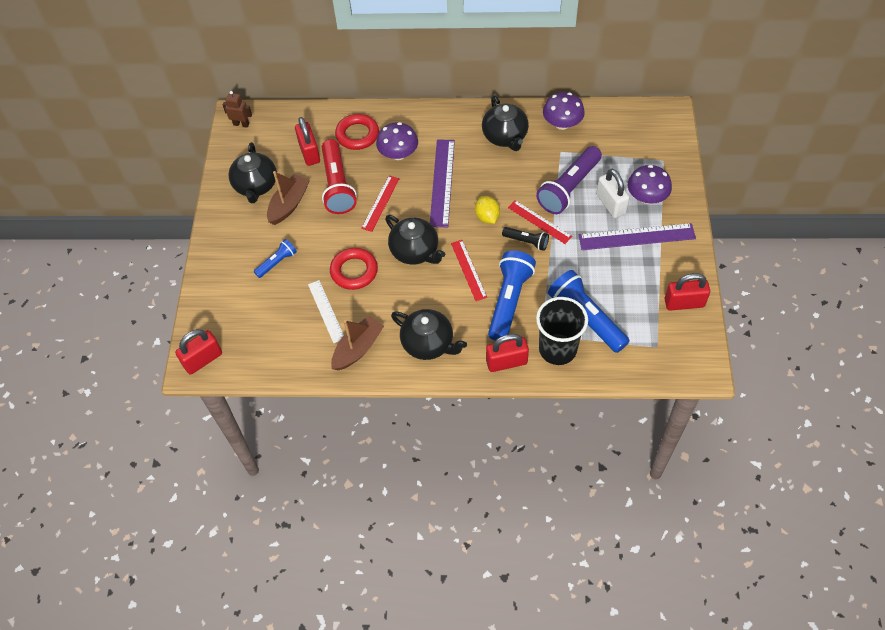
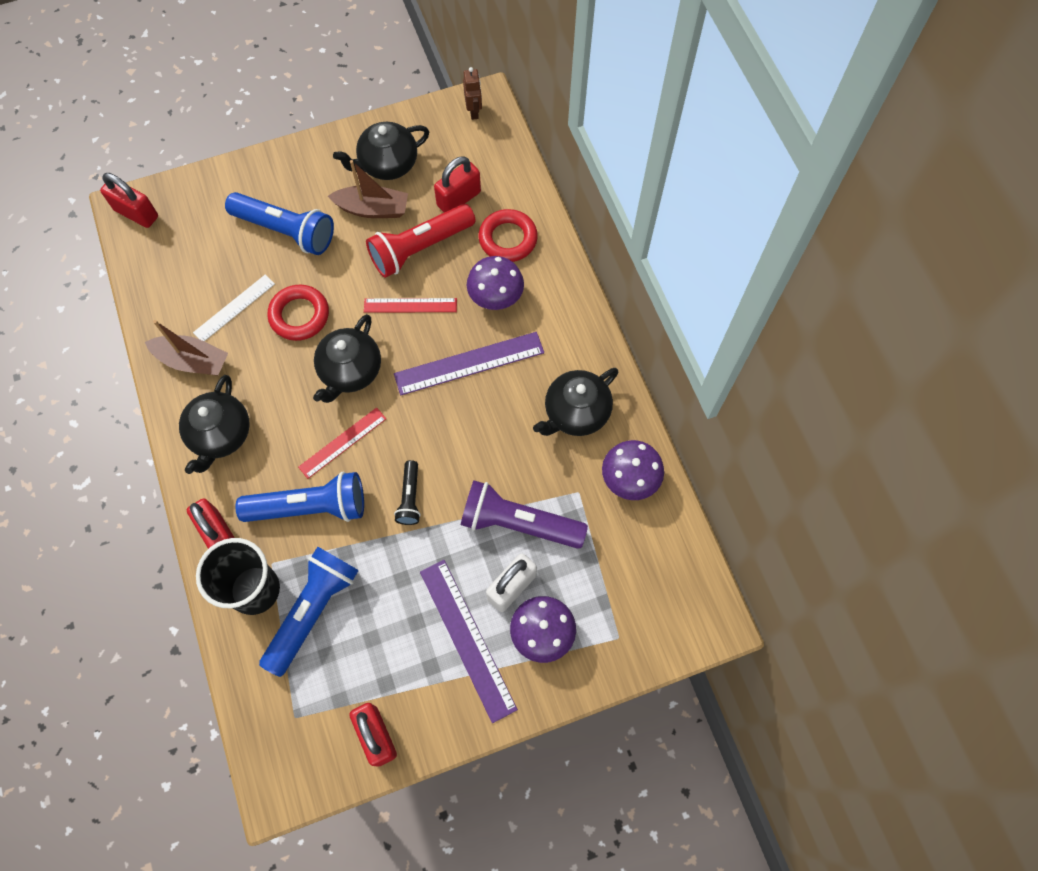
camera: 65 degrees right, 10 degrees up
blue flashlight [254,239,297,278] -> blue flashlight [225,192,334,255], size x1.90
yellow lemon [475,196,500,224] -> none
red ruler [508,200,572,244] -> none

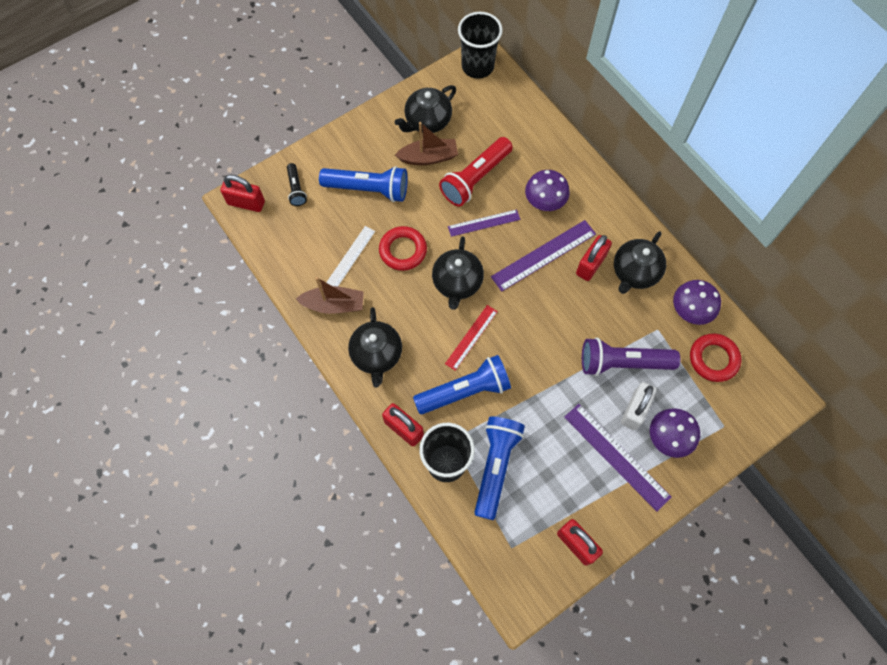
camera: 15 degrees left, 0 degrees up
red ruler [364,298,457,313] -> purple ruler [448,209,520,237]
black flashlight [394,460,421,525] -> black flashlight moved to [287,163,307,206]
red padlock [434,156,481,212] -> red padlock moved to [576,235,612,281]
brown robot [463,67,482,120] -> black cup [458,12,503,79]
red ring [479,209,538,262] -> red ring moved to [690,333,741,382]

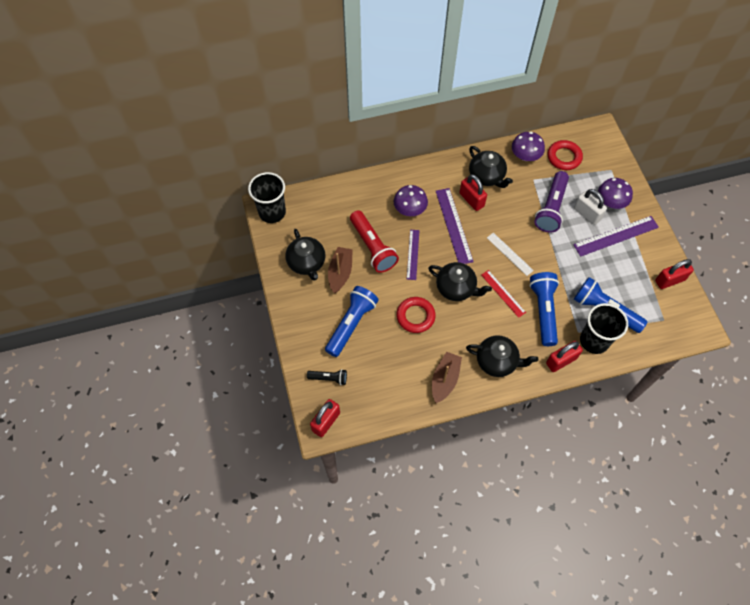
camera: 70 degrees left, 5 degrees down
white ruler [326,226,375,287] -> white ruler moved to [487,233,534,276]

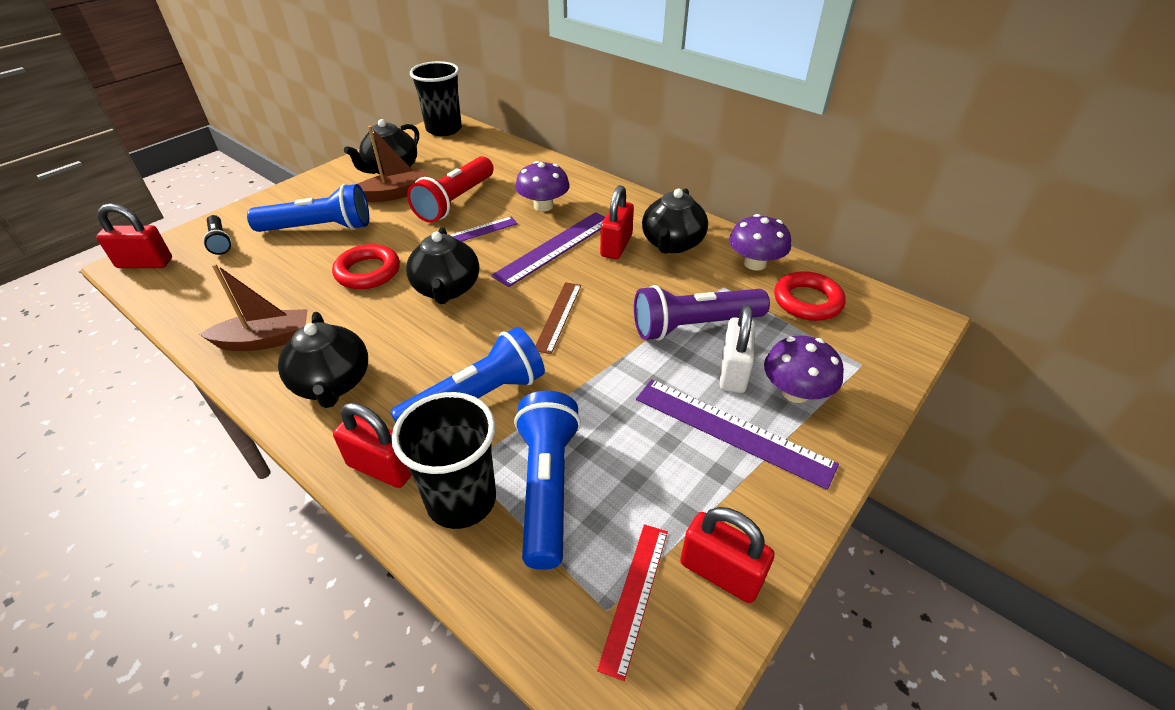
camera: 55 degrees right, 20 degrees down
red ruler [481,270,526,318] -> red ruler moved to [597,524,668,681]
white ruler [487,233,534,276] -> brown ruler [535,282,581,354]

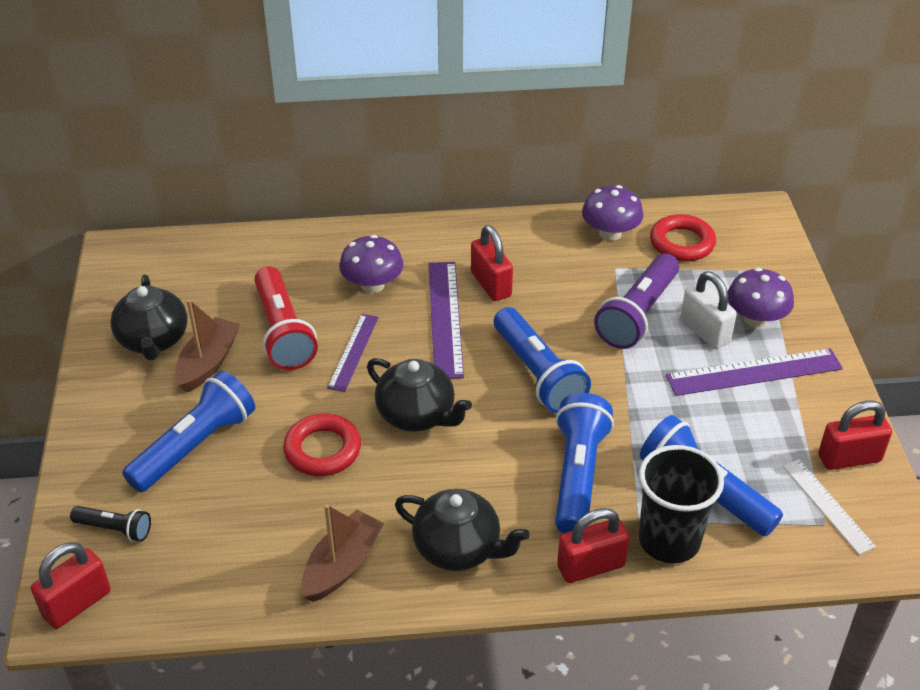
camera: 45 degrees left, 0 degrees up
black cup [410,61,462,136] -> none
brown ruler [535,282,581,354] -> blue flashlight [494,307,591,413]
red ruler [597,524,668,681] -> white ruler [783,459,876,555]
black teapot [642,188,708,254] -> none

